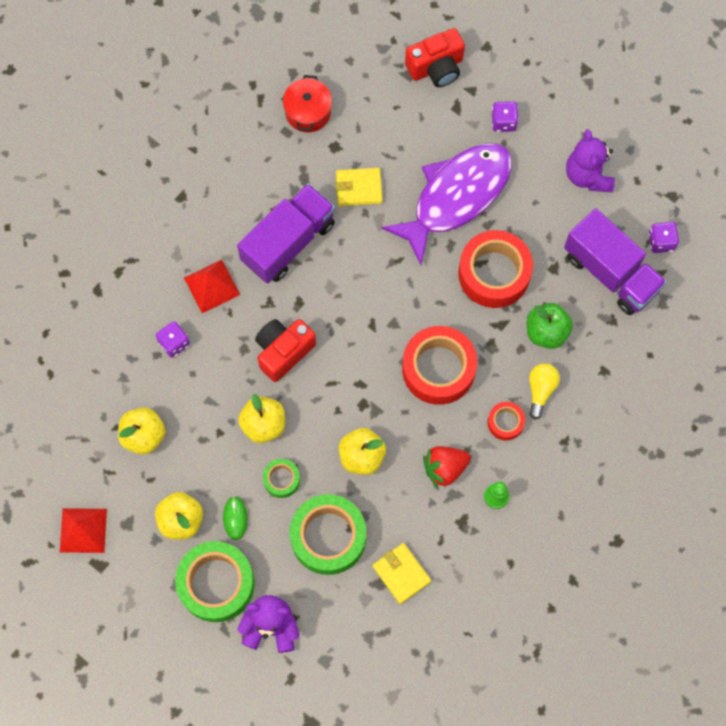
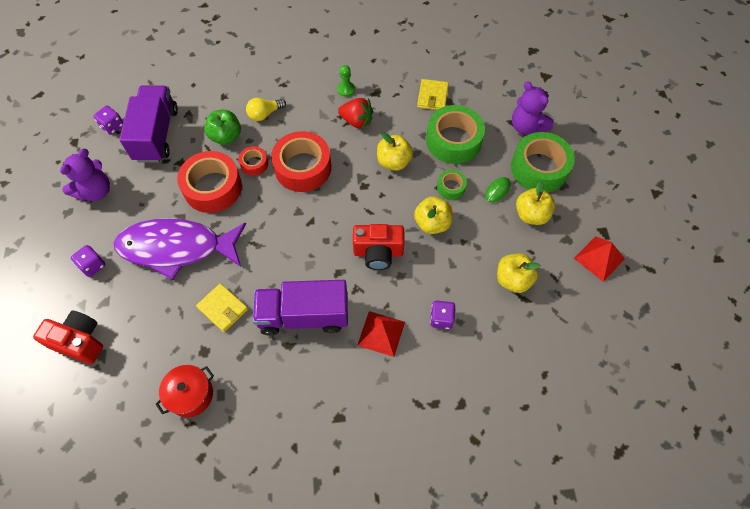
camera: 135 degrees left, 10 degrees down
red tape [488,402,525,441] -> red tape moved to [238,146,268,176]

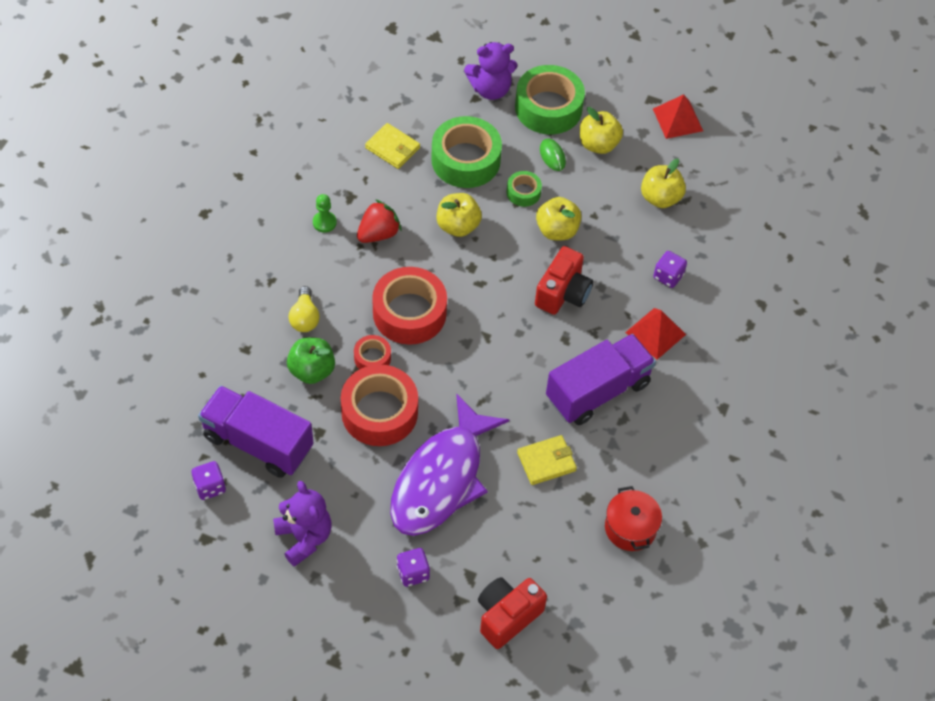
camera: 65 degrees left, 5 degrees down
purple truck [252,280,348,336] -> purple truck turned 150 degrees counterclockwise [546,334,656,425]

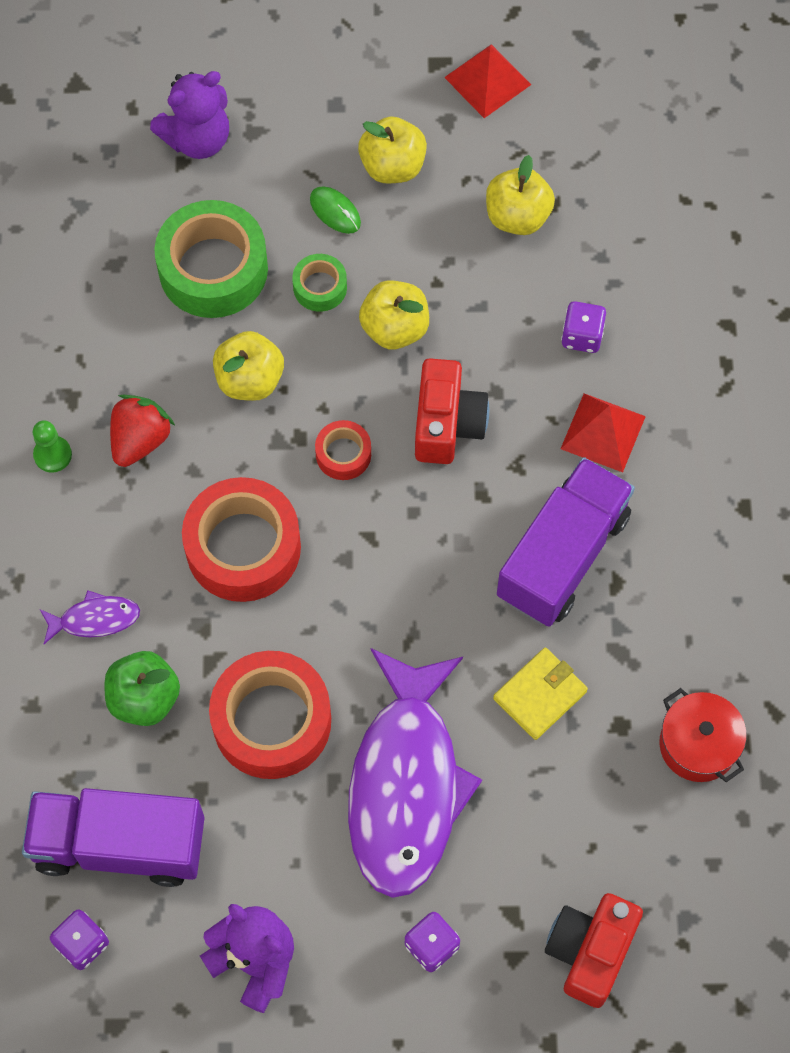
camera: 20 degrees left, 10 degrees up
yellow light bulb [289,286,320,332] -> purple fish [40,590,140,644]
red tape [354,335,391,369] -> red tape moved to [315,420,371,480]
yellow wallet [365,123,420,169] -> none
green tape [515,65,585,134] -> none

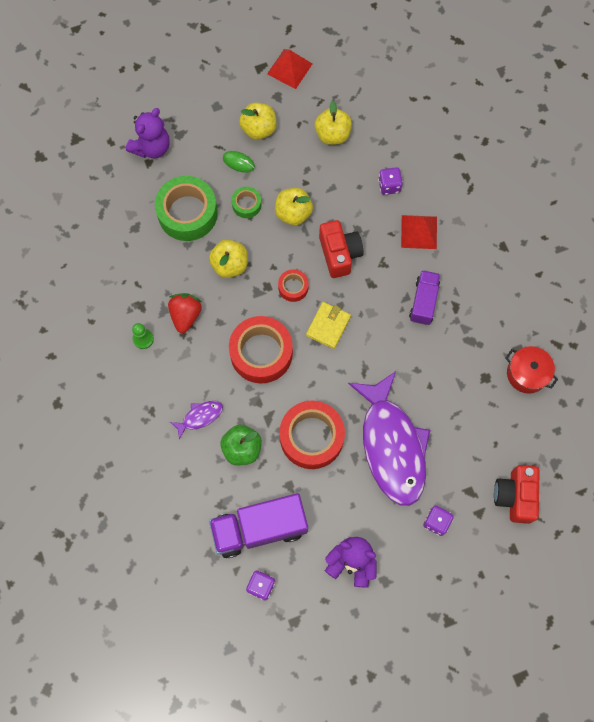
camera: 20 degrees left, 5 degrees up
yellow wallet [493,648,588,740] -> yellow wallet moved to [306,302,351,349]
purple truck [497,457,635,627] -> purple truck [409,270,440,325], size x0.60

